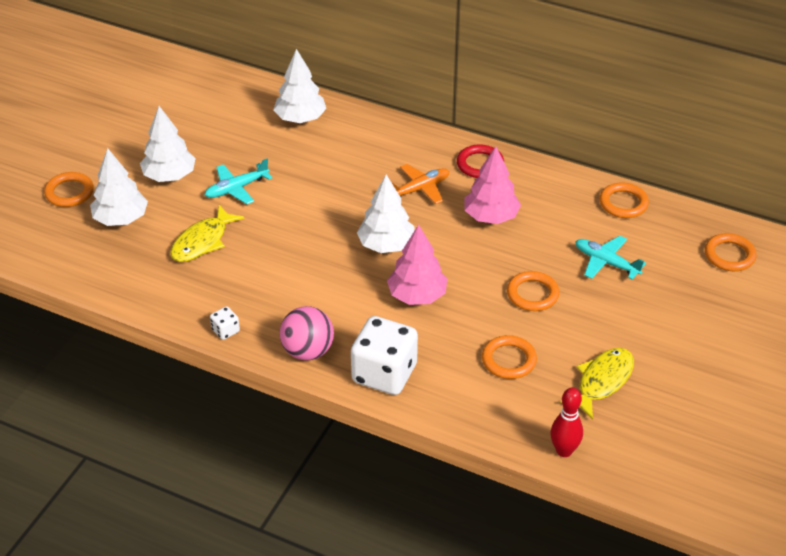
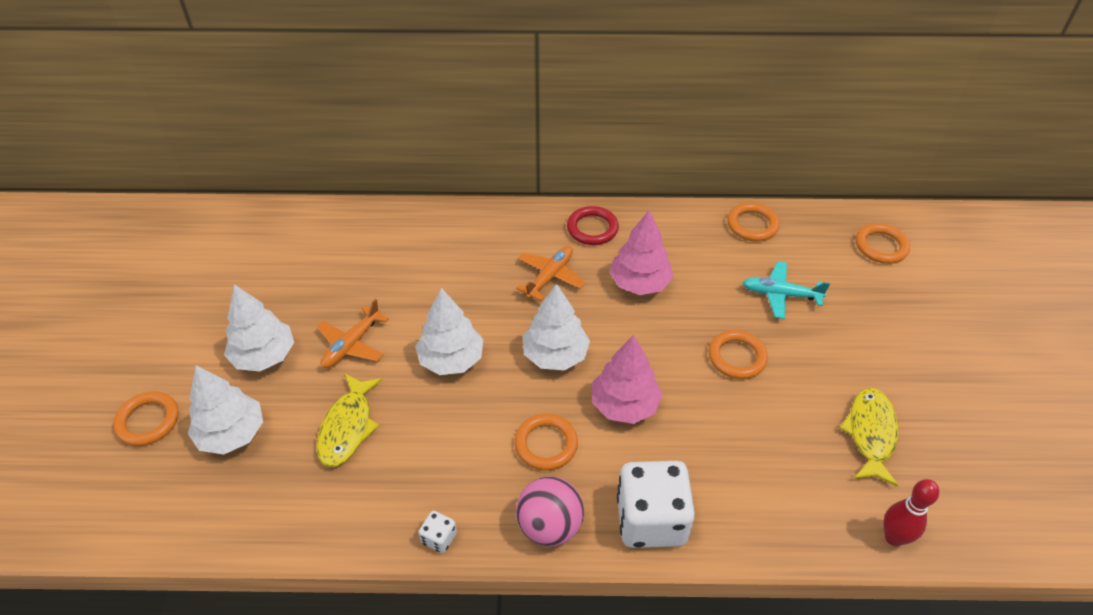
camera: 25 degrees left, 5 degrees up
turquoise plane [205,159,272,204] -> orange plane [317,299,389,368]
white tree [273,49,326,123] -> white tree moved to [415,288,483,375]
orange ring [482,335,537,379] -> orange ring moved to [514,414,578,471]

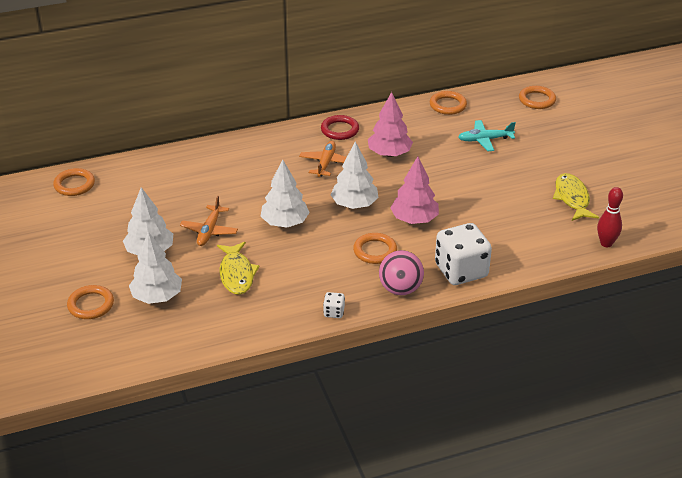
camera: 20 degrees left, 10 degrees down
orange ring [709,330,768,379] -> orange ring moved to [53,168,95,196]

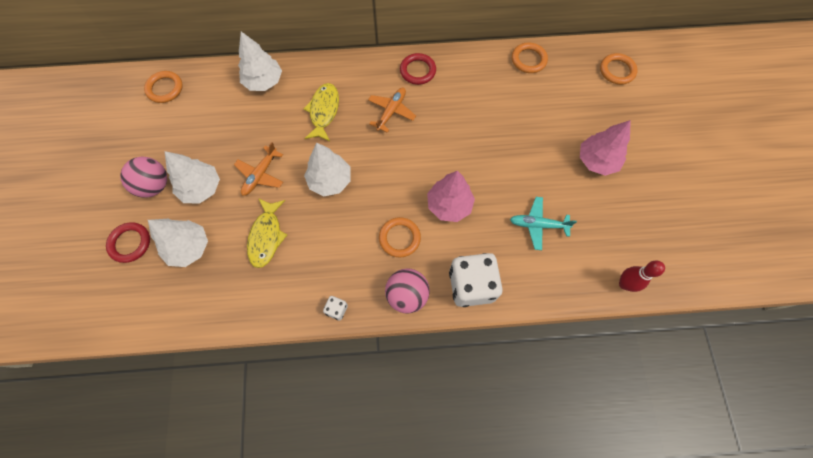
camera: 15 degrees right, 30 degrees up
orange ring [67,285,114,319] -> red ring [106,222,150,263]
white tree [330,142,379,209] -> white tree moved to [238,32,282,91]
pink tree [368,92,413,157] -> pink tree moved to [580,120,631,176]
turquoise plane [458,120,516,151] -> turquoise plane moved to [510,197,577,250]
yellow fish [553,173,599,221] -> yellow fish moved to [304,83,339,141]
none -> pink ball [120,157,167,198]

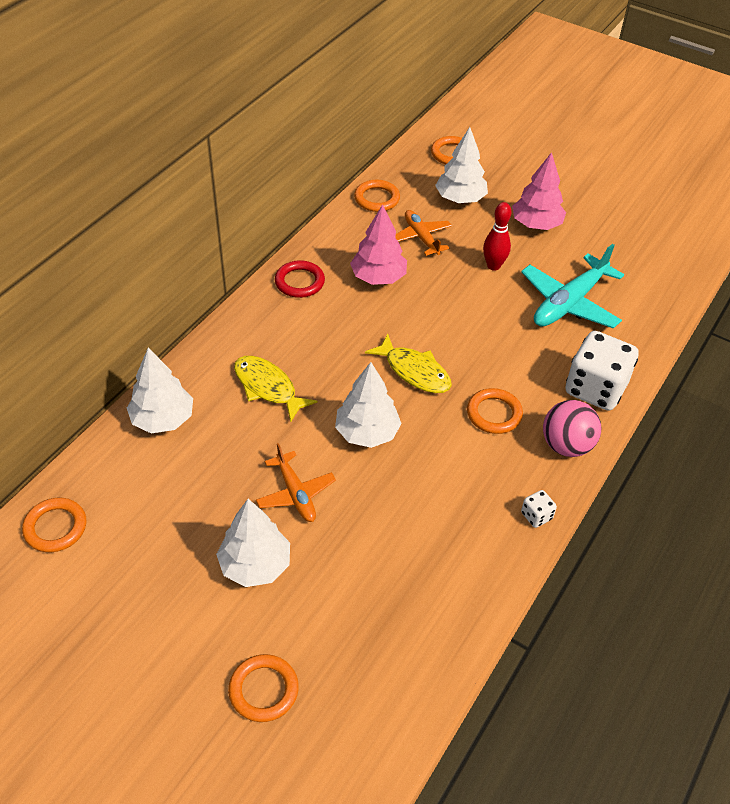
camera: 55 degrees left, 20 degrees down
red ring [106,222,150,263] -> orange ring [228,654,299,722]
pink ball [120,157,167,198] -> none
white tree [148,219,208,267] -> white tree moved to [435,127,488,203]
yellow fish [247,198,287,268] -> yellow fish moved to [365,333,452,393]
orange plane [368,88,416,133] -> orange plane moved to [396,210,452,256]
pink tree [427,171,475,222] -> pink tree moved to [350,204,407,285]
turquoise plane [510,197,577,250] -> turquoise plane [521,244,624,329], size x1.64
red bowling pin [619,261,665,292] -> red bowling pin moved to [483,202,512,271]

